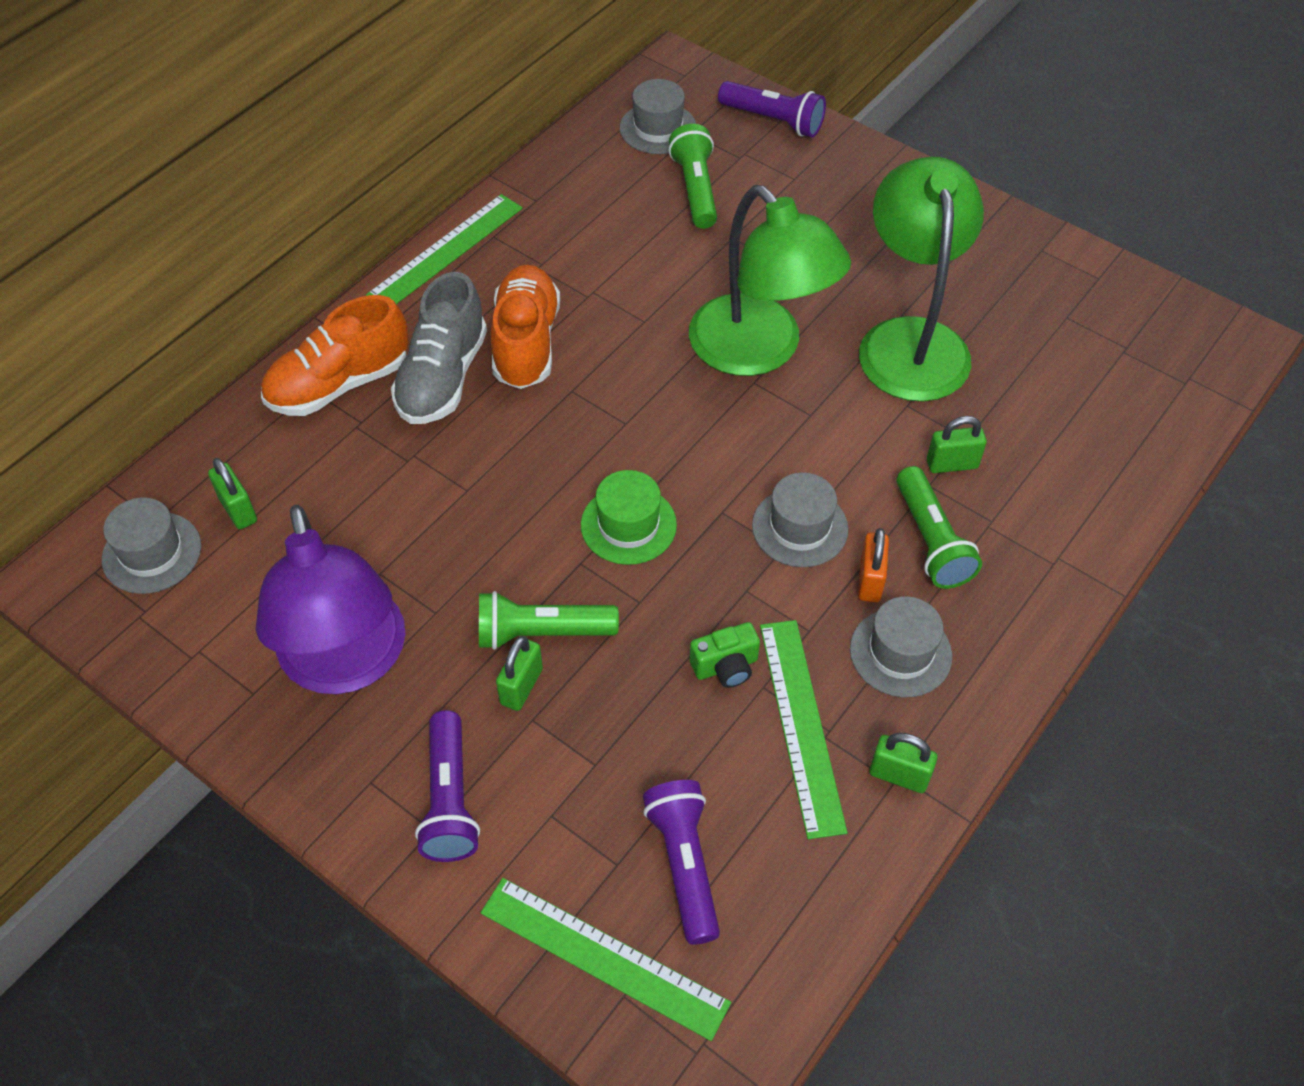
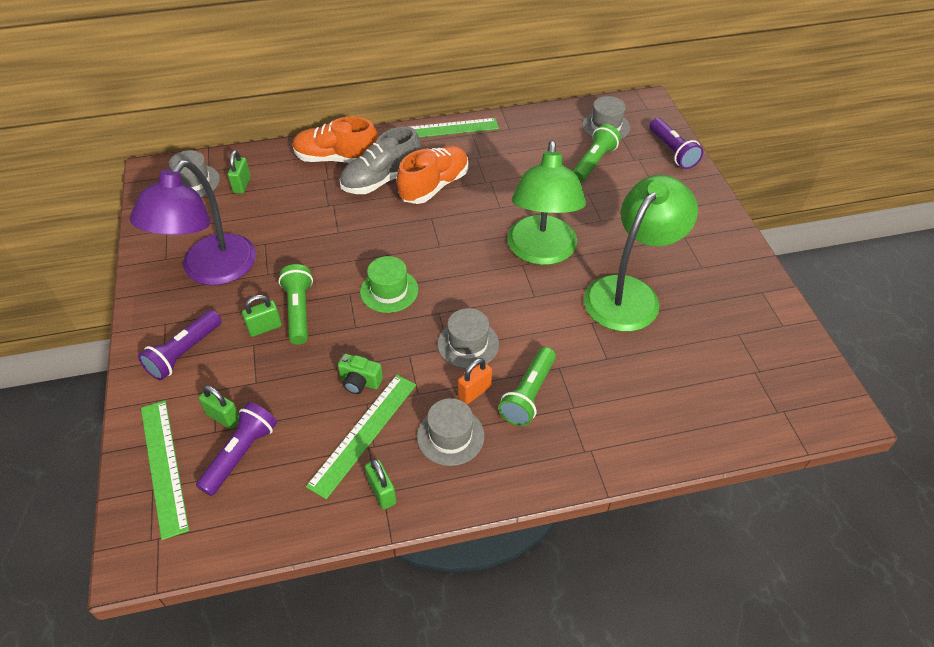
camera: 40 degrees right, 5 degrees down
green flashlight [479,591,619,650] -> green flashlight turned 45 degrees clockwise [278,264,313,345]
green padlock [927,416,987,473] -> green padlock moved to [199,385,239,429]

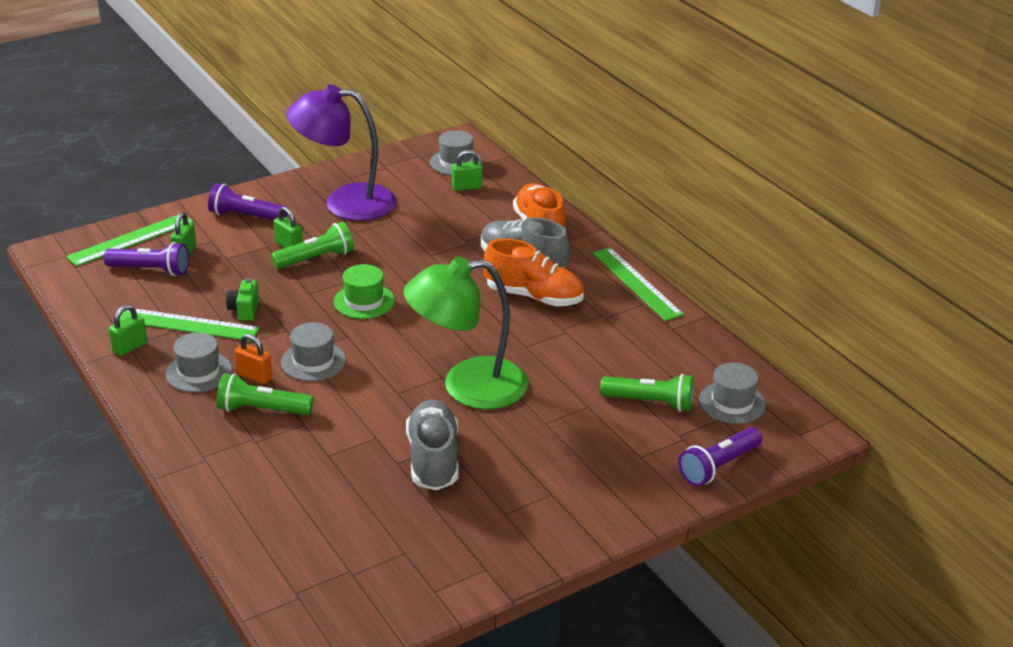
camera: 70 degrees right, 15 degrees down
green lamp [584,175,698,332] -> grey shoe [406,400,458,490]

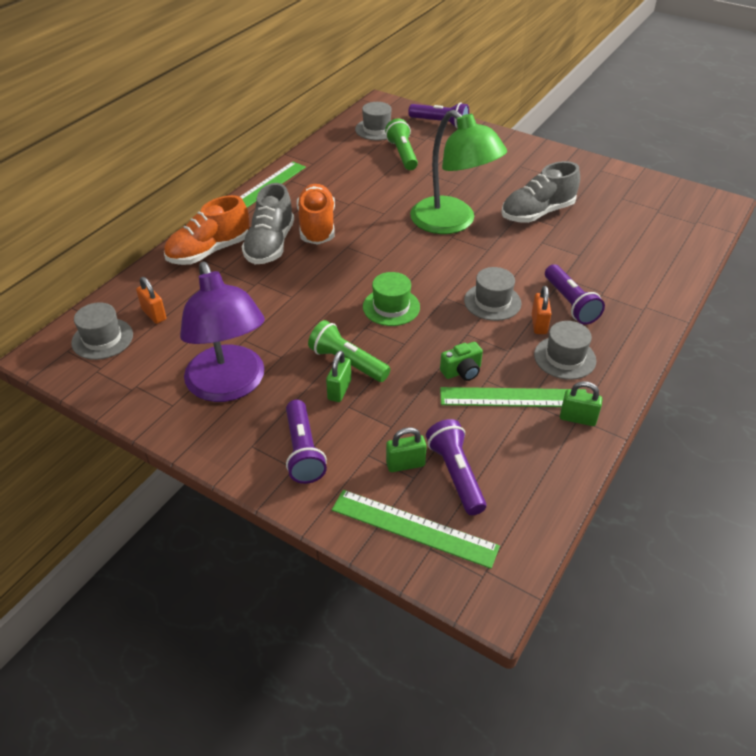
camera: 115 degrees left, 10 degrees up
green ruler [119,309,260,341] -> green ruler turned 75 degrees counterclockwise [440,387,587,407]
green flashlight [216,373,313,415] -> purple flashlight [545,264,605,325]
green padlock [452,150,482,191] -> orange padlock [136,277,166,324]

